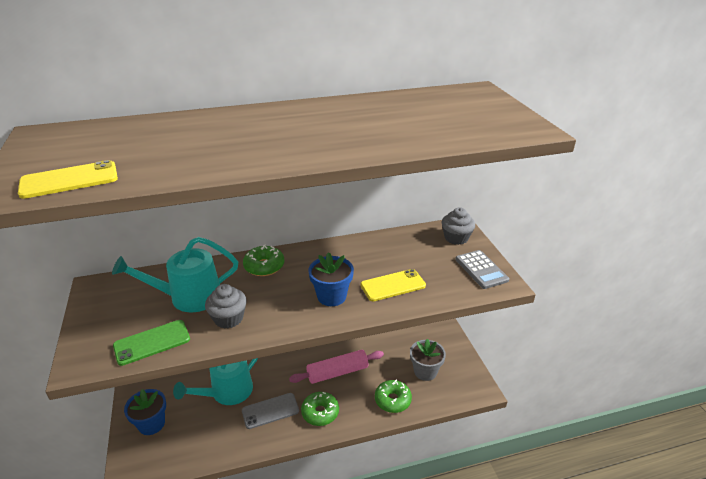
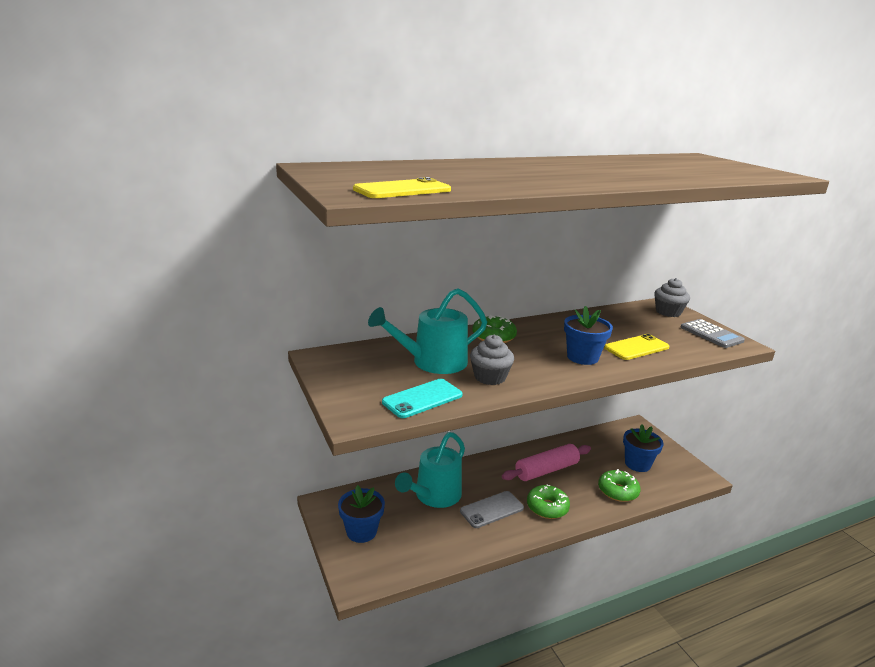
camera: 10 degrees left, 10 degrees down
green phone [113,320,190,366] -> turquoise phone [382,379,463,418]
grey flower pot [410,339,446,381] -> blue flower pot [623,425,664,472]

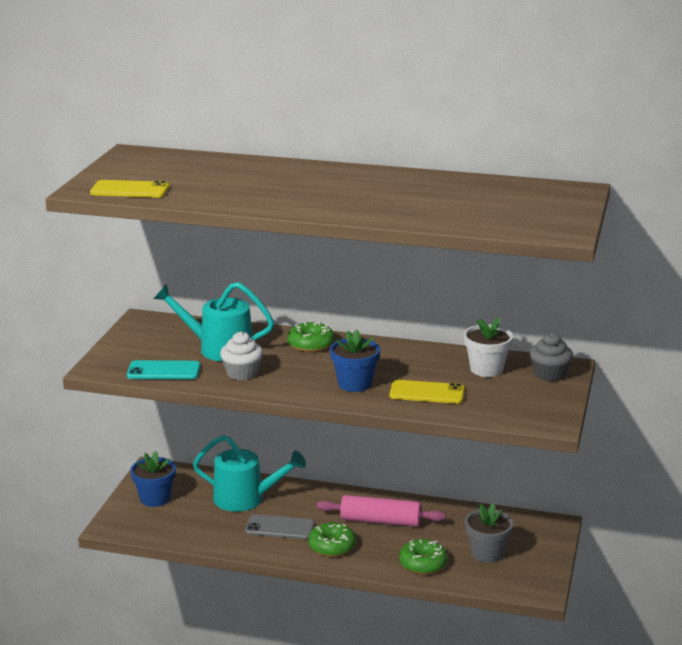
camera: 40 degrees right, 0 degrees up
turquoise watering can [395,432,465,508] -> turquoise watering can turned 150 degrees counterclockwise [193,435,306,512]
grey cupcake [470,335,514,385] -> white cupcake [220,332,263,380]
blue flower pot [623,425,664,472] -> grey flower pot [465,504,513,563]
grey calculator [680,319,745,348] -> none
none -> white flower pot [464,318,513,377]

